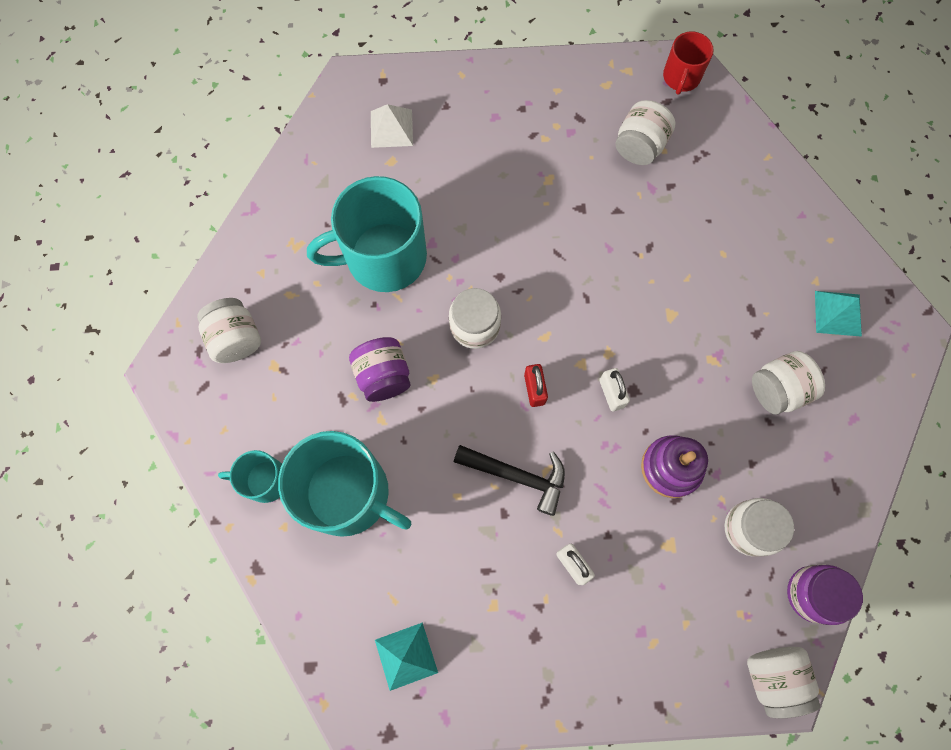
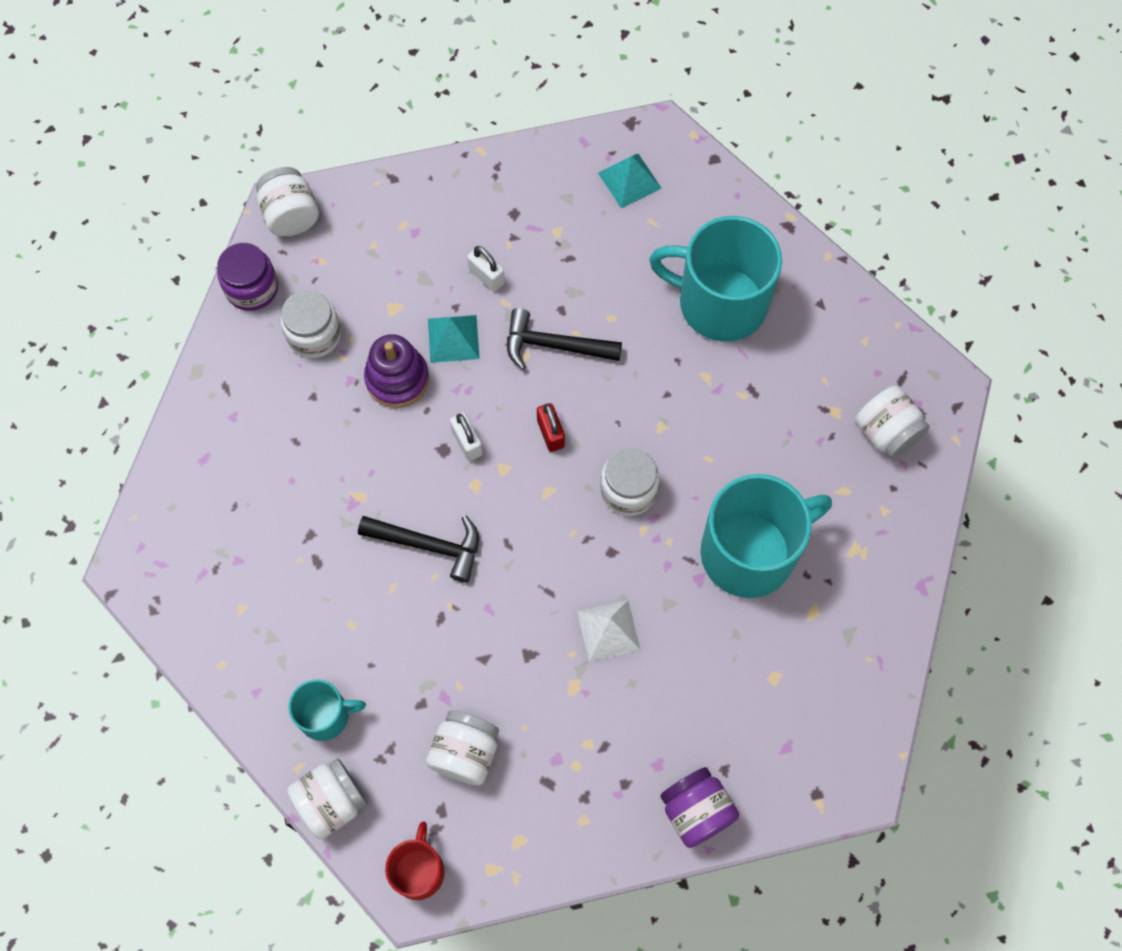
camera: 170 degrees right, 5 degrees down
turquoise mug [218,450,282,503] -> turquoise mug moved to [289,679,366,741]
purple jar [349,337,411,402] -> purple jar moved to [660,767,739,848]
white pyramid [371,104,413,148] -> white pyramid moved to [577,600,641,662]
white jar [752,351,825,415] -> white jar moved to [287,758,367,840]
turquoise pyramid [815,291,862,337] -> turquoise pyramid moved to [428,315,480,363]
none -> black hammer [358,515,479,583]

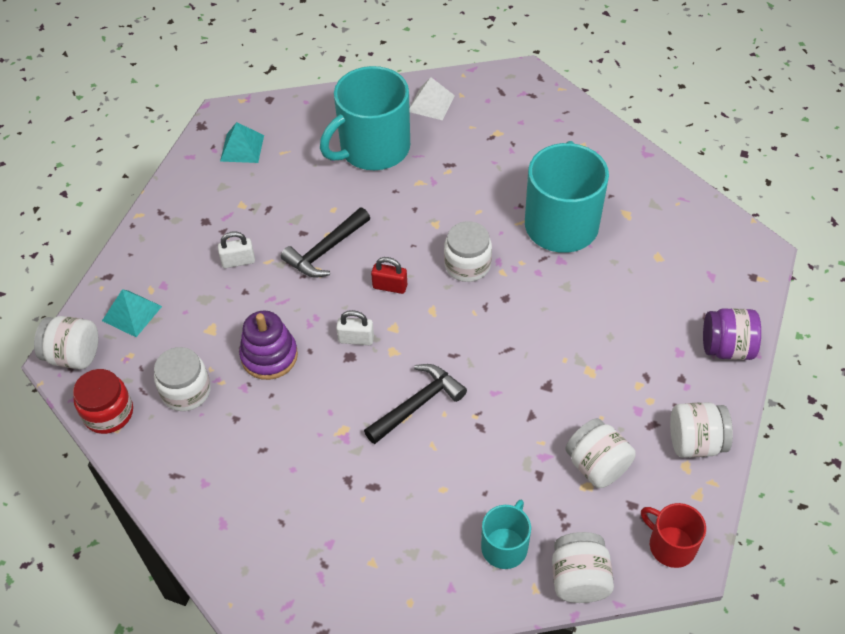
camera: 55 degrees left, 15 degrees down
purple jar [217,243,278,311] -> red jar [73,369,133,434]
turquoise pyramid [428,315,480,363] -> turquoise pyramid moved to [102,289,162,337]
white pyramid [577,600,641,662] -> white pyramid moved to [410,77,455,120]
white jar [855,386,930,459] -> white jar moved to [670,402,733,458]

